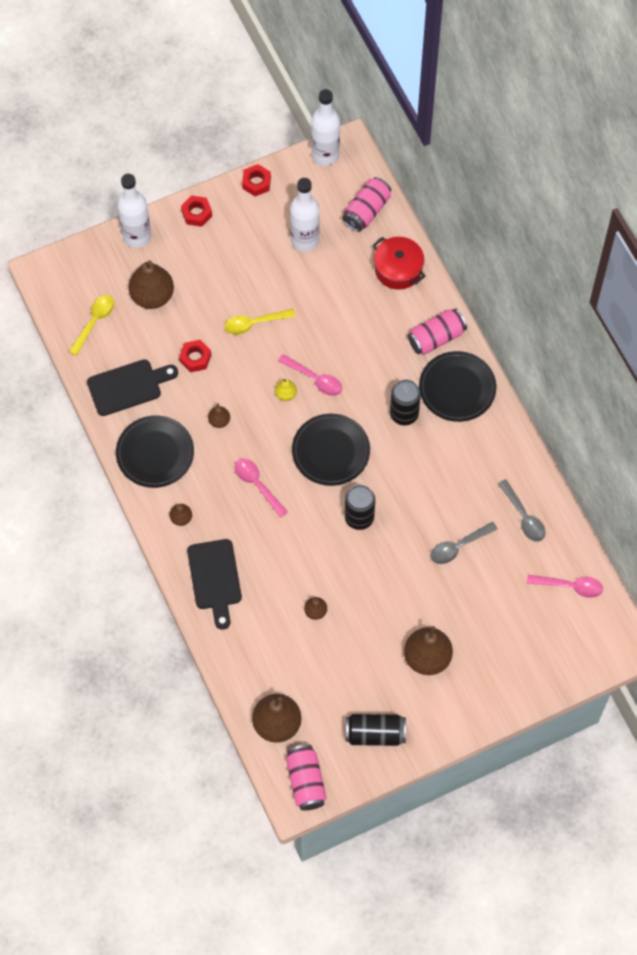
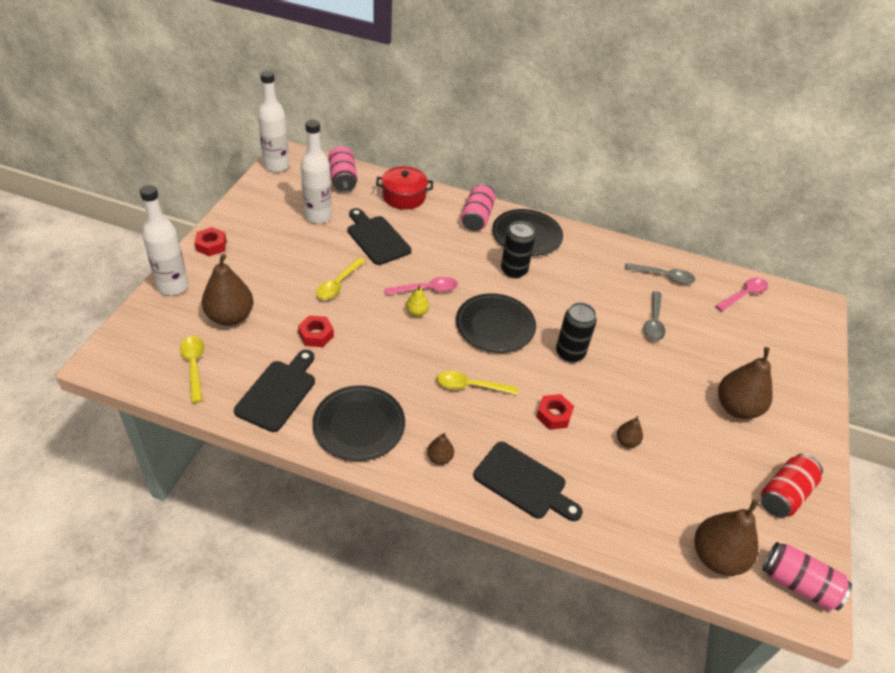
camera: 50 degrees left, 20 degrees down
brown pear [208,403,230,428] -> none
pink spoon [235,458,288,518] -> yellow spoon [437,371,518,395]
red nut [242,164,271,196] -> red nut moved to [536,394,574,430]
black can [346,714,406,746] -> red can [761,454,823,517]
none -> black cutting board [348,208,411,265]

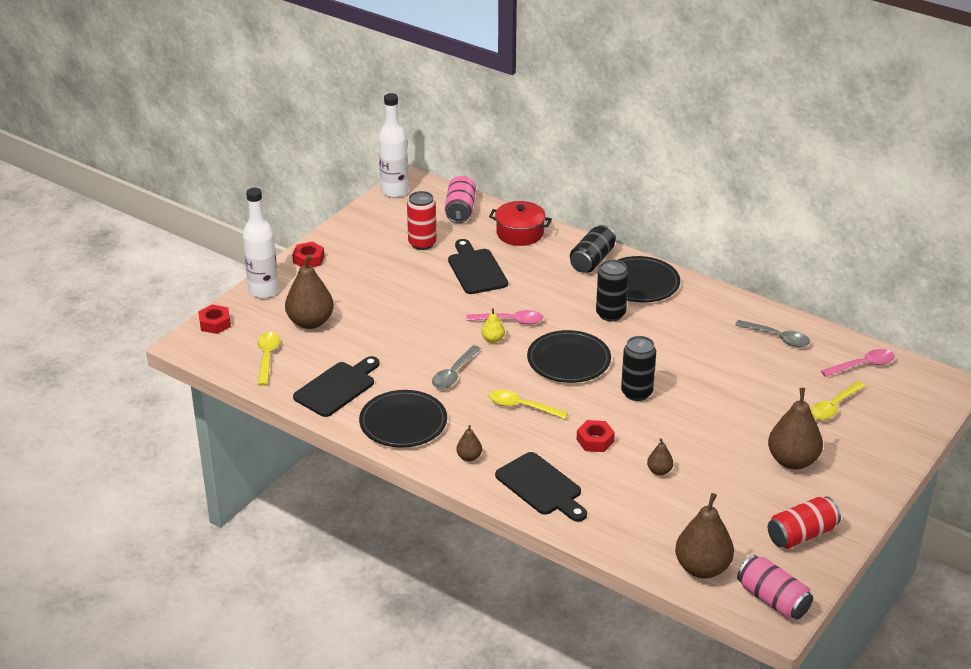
camera: 20 degrees right, 10 degrees down
red nut [298,315,334,347] -> red nut moved to [198,305,231,334]
white bottle [300,119,332,224] -> red can [407,191,437,250]
yellow spoon [316,257,366,300] -> yellow spoon moved to [811,381,865,420]
pink can [461,183,495,231] -> black can [570,225,616,273]
grey spoon [644,291,665,341] -> grey spoon moved to [432,345,481,389]

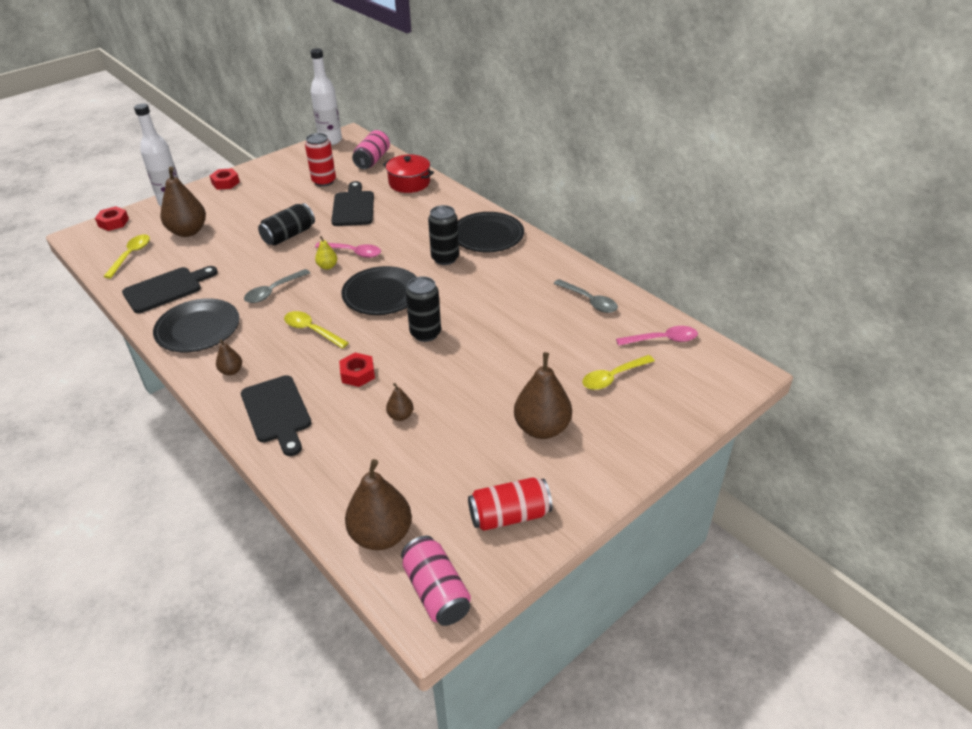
camera: 15 degrees right, 5 degrees up
black can [570,225,616,273] -> black can moved to [258,203,315,245]

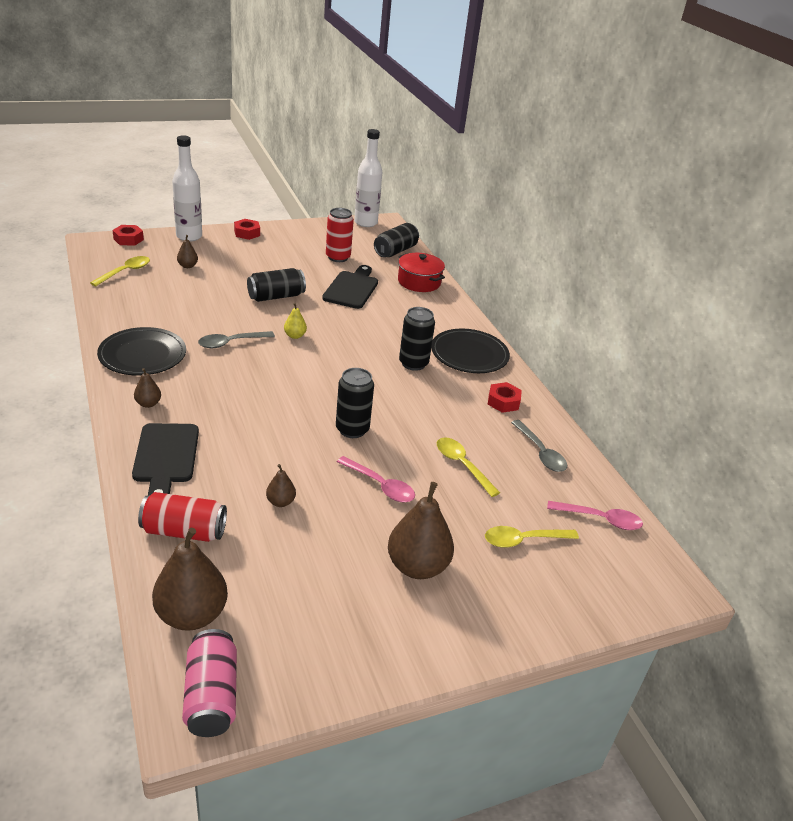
camera: 15 degrees right, 5 degrees down
black cutting board [122,266,218,313] -> none
brown pear [161,167,206,237] -> brown pear [177,235,198,268], size x0.48
yellow spoon [284,311,349,349] -> yellow spoon moved to [437,437,500,497]
pink spoon [315,242,381,258] -> pink spoon moved to [337,456,415,502]
red nut [339,352,375,387] -> red nut moved to [487,382,522,413]
black plate [341,266,417,315] -> none
pink can [352,130,390,169] -> black can [374,223,419,257]
red can [468,477,552,531] -> red can moved to [138,492,227,542]

